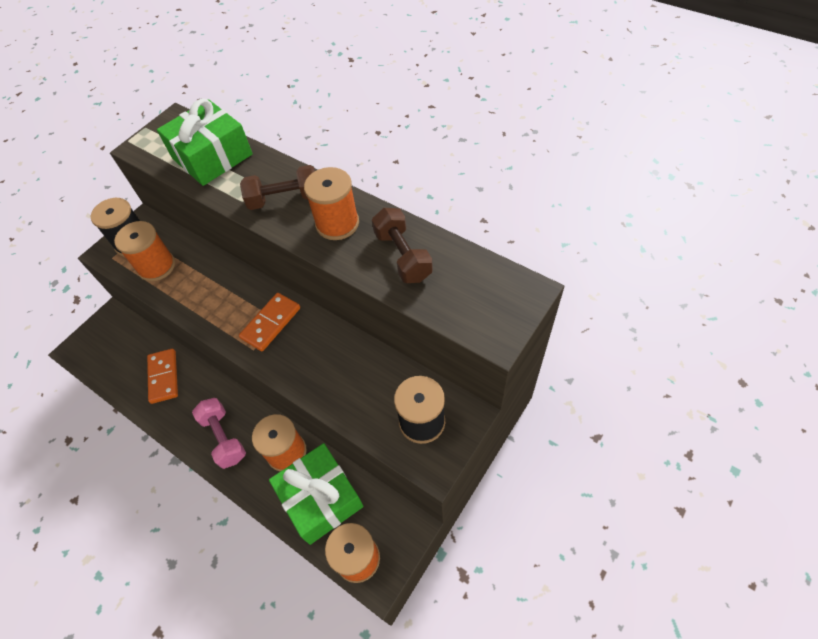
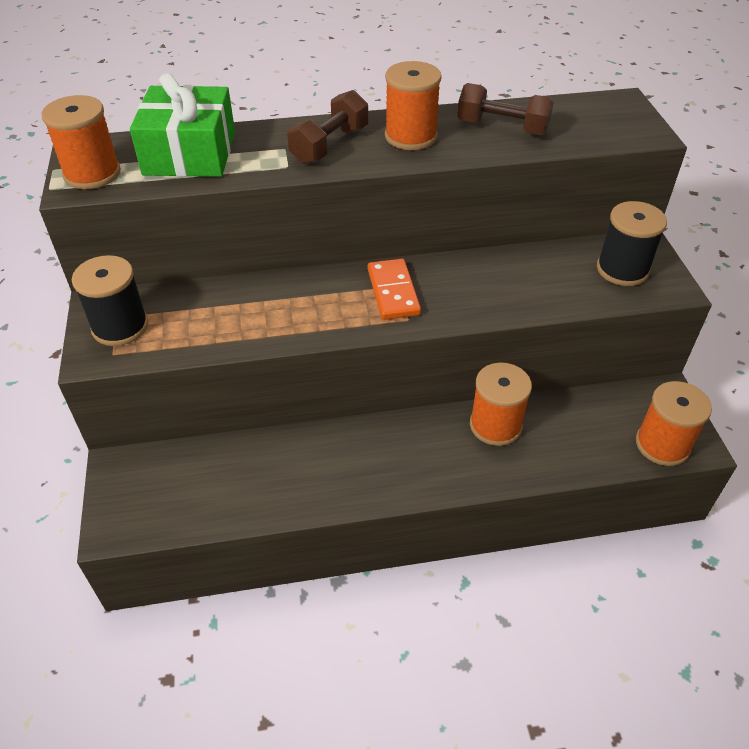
camera: 50 degrees left, 10 degrees down
orange spool [114,221,175,282] -> orange spool moved to [42,95,121,189]
orange domino [147,349,178,404] -> none
pink dumbbell [192,398,246,469] -> none
green gift [269,443,364,545] -> none

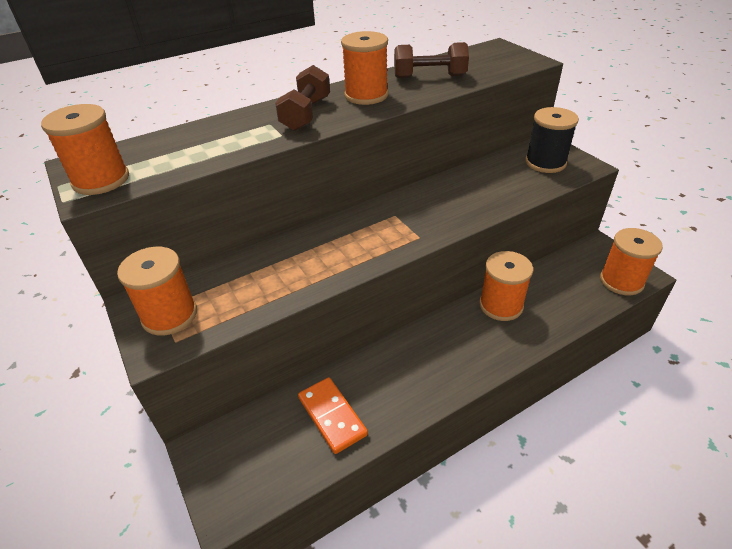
camera: 20 degrees left, 5 degrees down
black spool [72,255,148,346] -> orange spool [117,247,197,336]
green gift [130,73,235,177] -> none
orange domino [368,259,421,320] -> orange domino moved to [298,377,368,454]

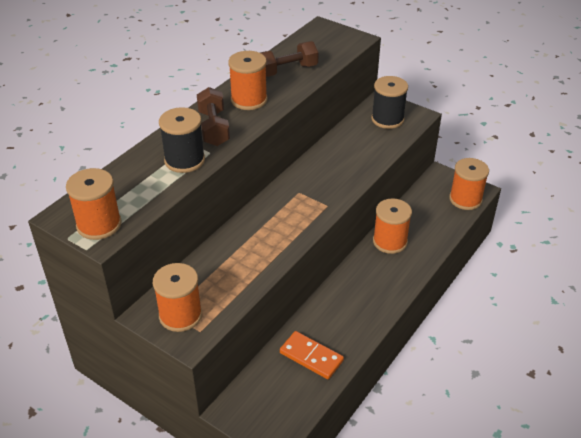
camera: 25 degrees left, 0 degrees up
none -> black spool [159,107,205,173]

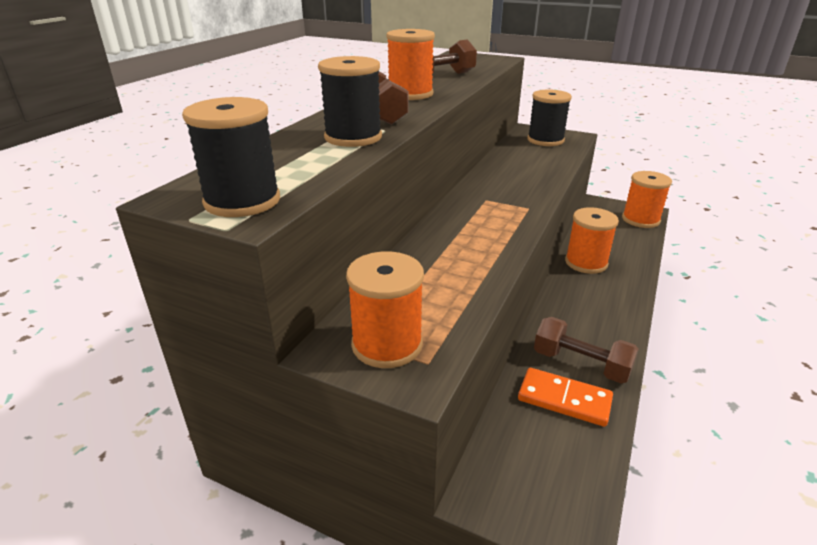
camera: 10 degrees left, 10 degrees down
orange spool [66,168,122,240] -> black spool [182,97,280,217]
none -> brown dumbbell [534,317,639,384]

